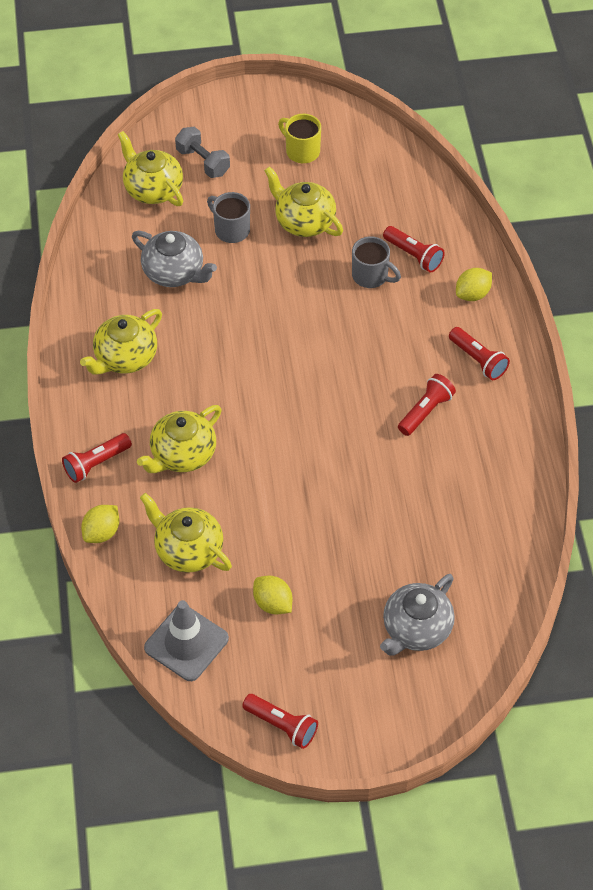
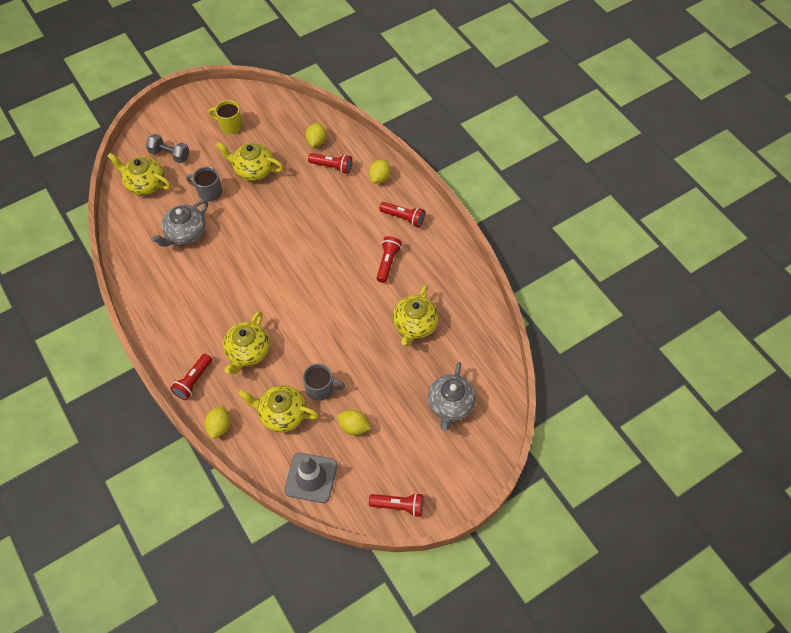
camera: 25 degrees left, 5 degrees up
yellow teapot [80,309,162,375] -> yellow teapot moved to [393,285,439,347]
grey teapot [132,231,217,287] -> grey teapot turned 120 degrees clockwise [151,200,208,247]
grey mug [352,237,401,288] -> grey mug moved to [303,364,345,401]
none -> yellow lemon [305,123,326,147]

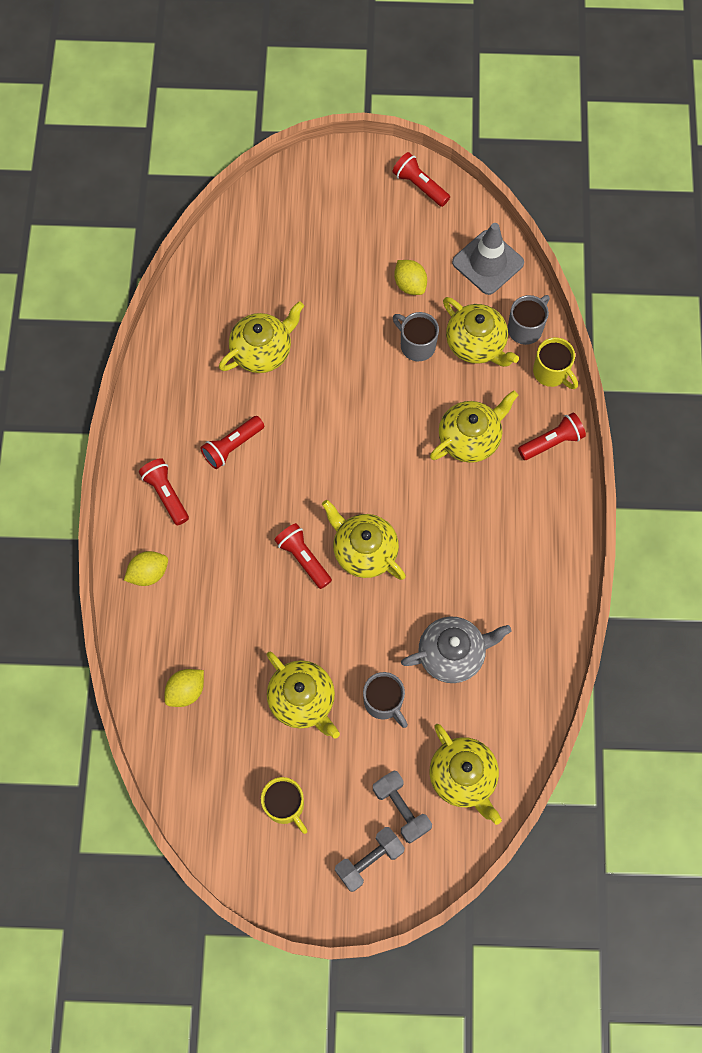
camera: 145 degrees left, 10 degrees up
yellow lemon [204,405,230,439] -> yellow mug [533,337,578,389]
red flashlight [308,153,352,174] -> red flashlight moved to [275,523,332,589]
grey teapot [428,362,476,431] -> none
none -> yellow teapot [322,500,406,580]
none -> grey dumbbell [335,827,405,892]
none -> grey mug [508,295,550,345]

